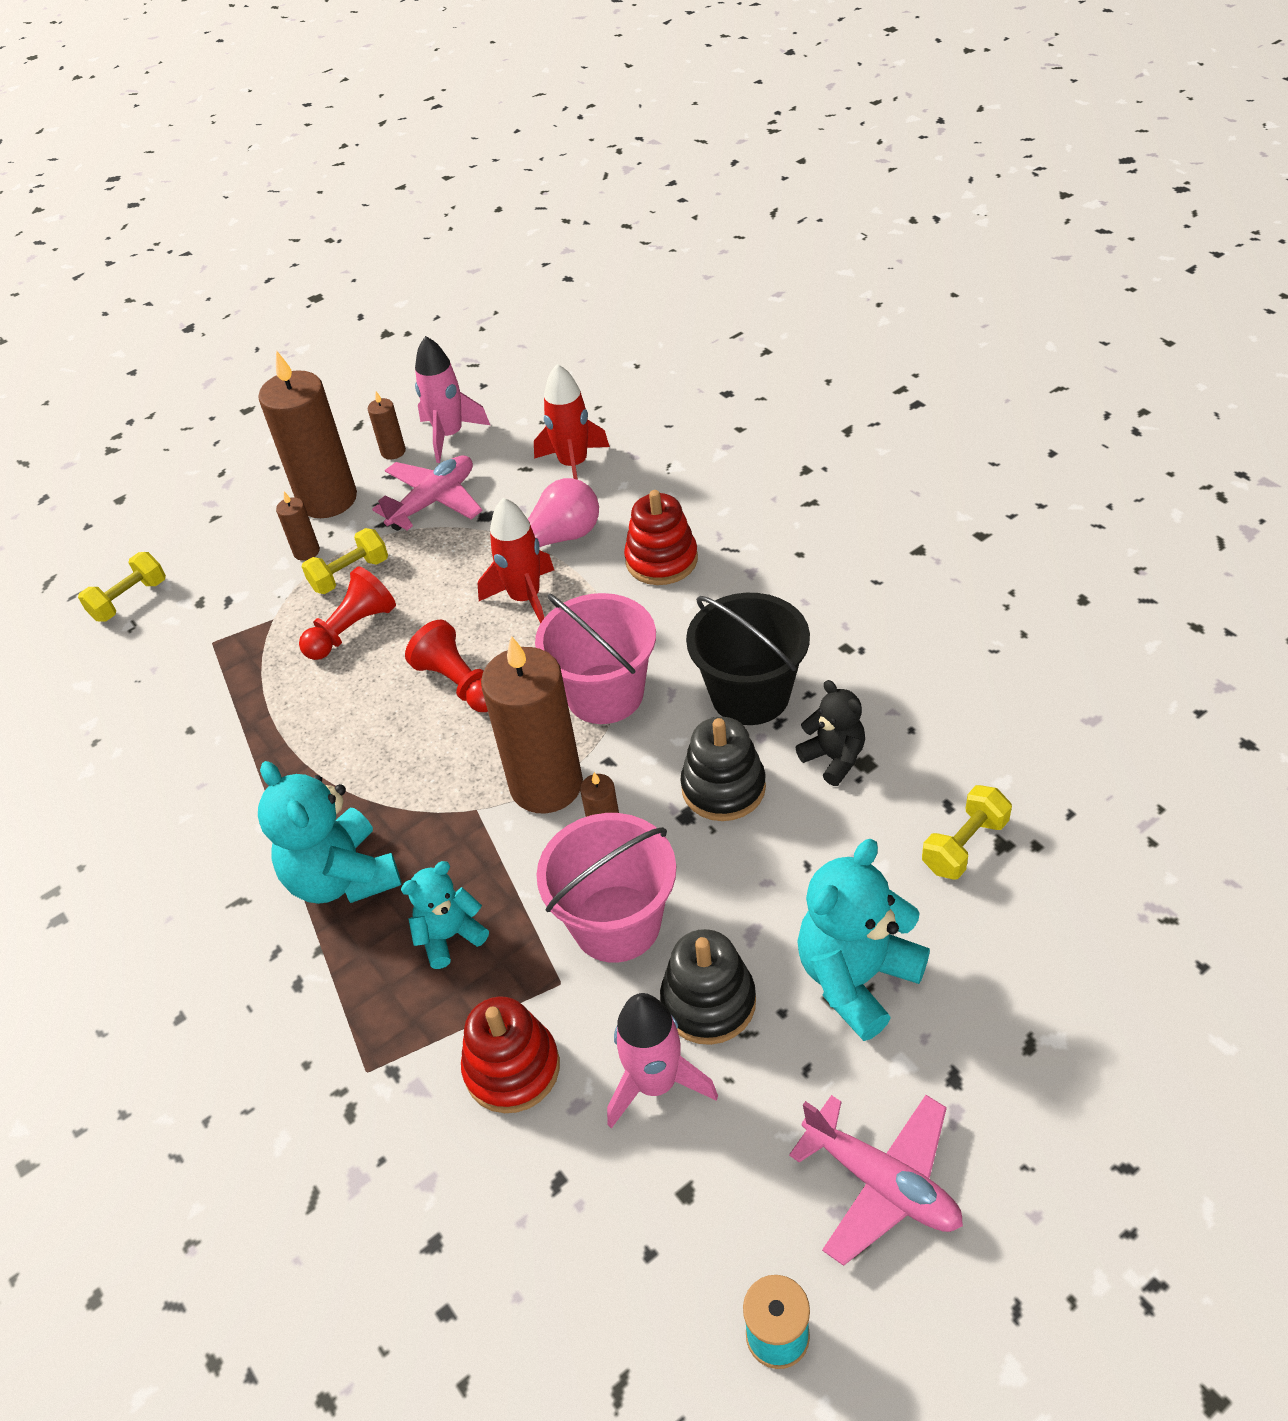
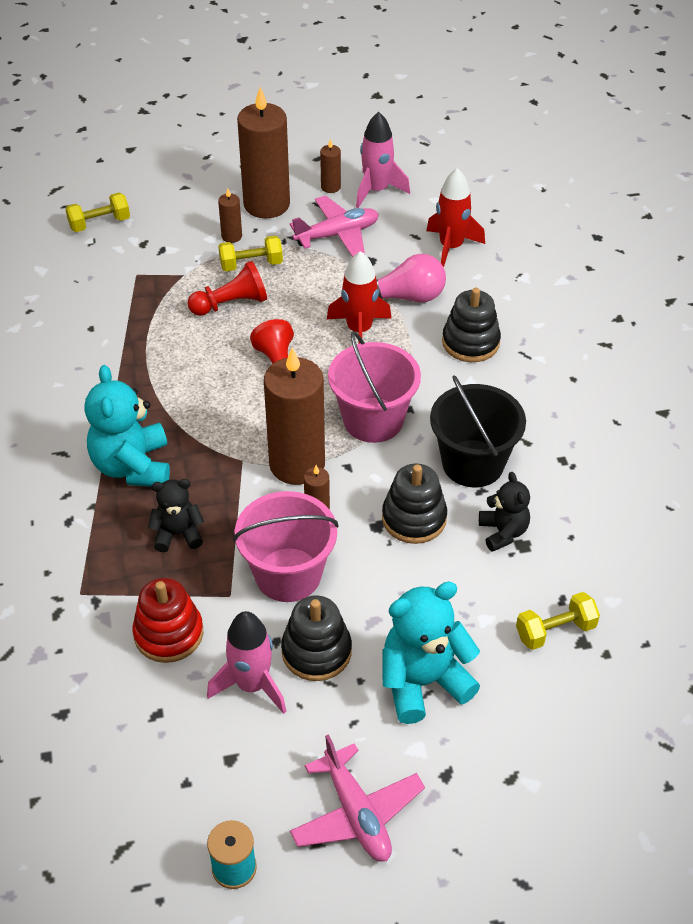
camera: 20 degrees right, 0 degrees up
turquoise teddy bear [401,861,489,969] -> black teddy bear [148,479,204,552]
red stacking toy [624,490,698,585] -> black stacking toy [442,288,501,362]

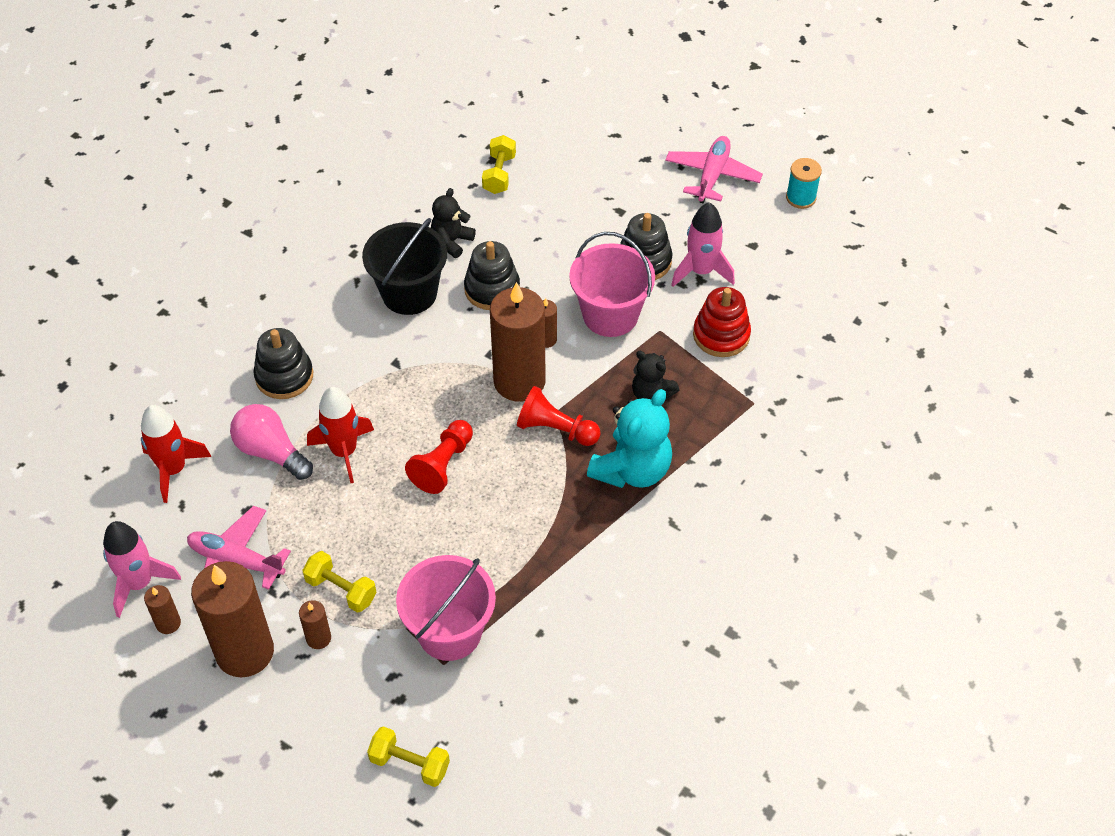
camera: 135 degrees left, 5 degrees up
red pawn [188,261,267,316] -> red pawn moved to [517,386,601,446]
pink bucket [328,331,421,443] -> pink bucket moved to [396,555,496,661]
turquoise teddy bear [383,582,480,724] -> none
yellow dumbbell [516,592,600,650] -> yellow dumbbell turned 75 degrees clockwise [482,135,516,194]

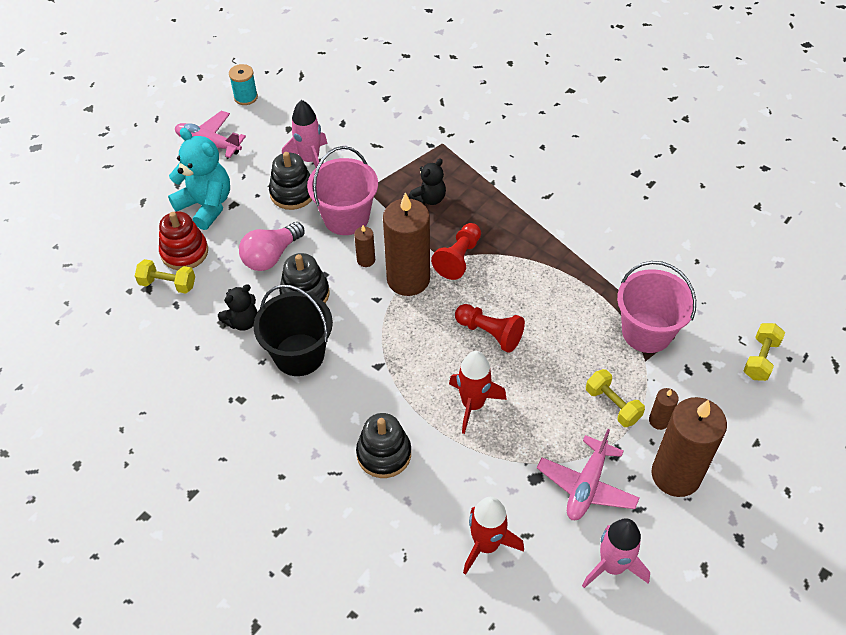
camera: 85 degrees left, 0 degrees up
brown candle [144,585,181,634] -> none
pink light bulb [230,404,313,480] -> pink light bulb moved to [239,222,305,271]
yellow dumbbell [302,551,377,613] -> yellow dumbbell turned 75 degrees counterclockwise [586,369,645,427]
black teddy bear [431,188,476,258] -> black teddy bear turned 75 degrees counterclockwise [218,284,257,331]
turquoise teddy bear [587,389,672,488] -> turquoise teddy bear moved to [168,128,230,230]
red stacking toy [693,287,751,357] -> red stacking toy moved to [159,211,208,270]

